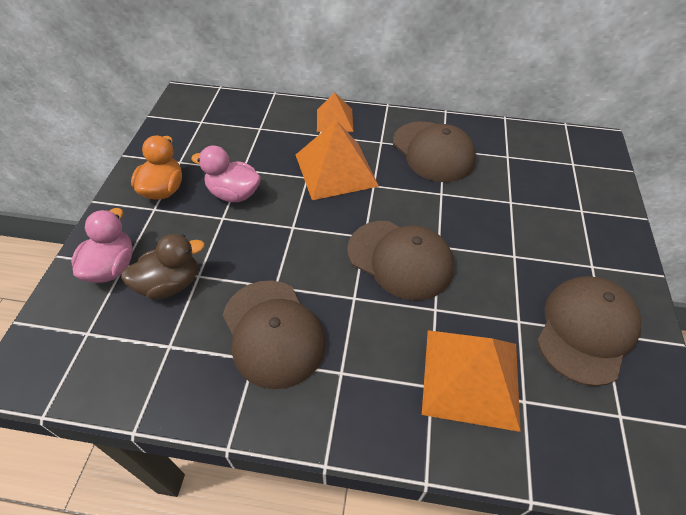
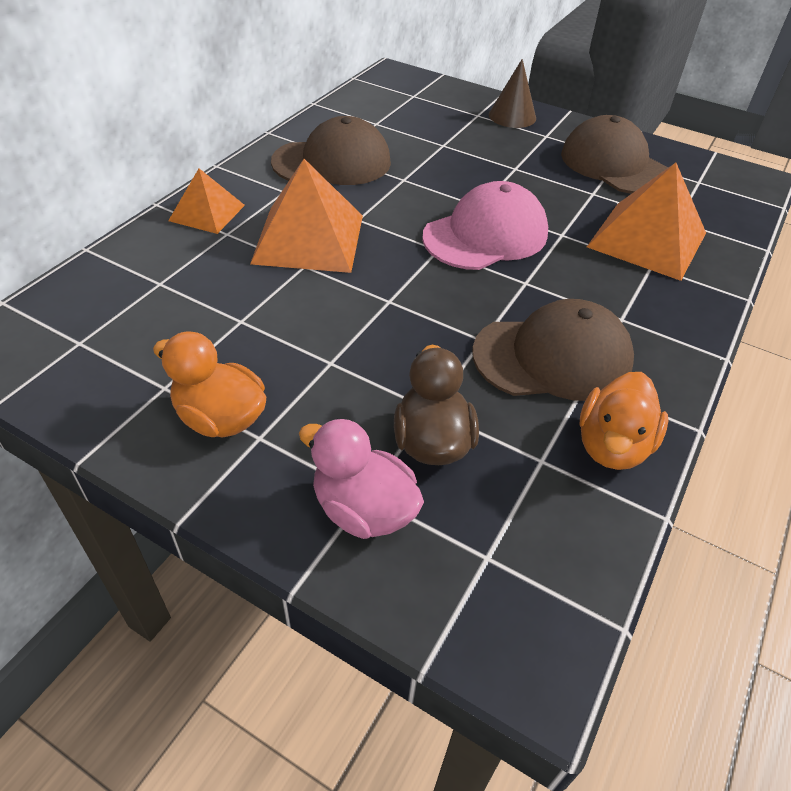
camera: 70 degrees left, 5 degrees down
pink duck [191,145,261,202] -> none
brown cap [347,221,454,300] -> pink cap [422,181,548,270]
none -> brown cone [489,59,536,128]
none -> orange duck [580,372,668,470]

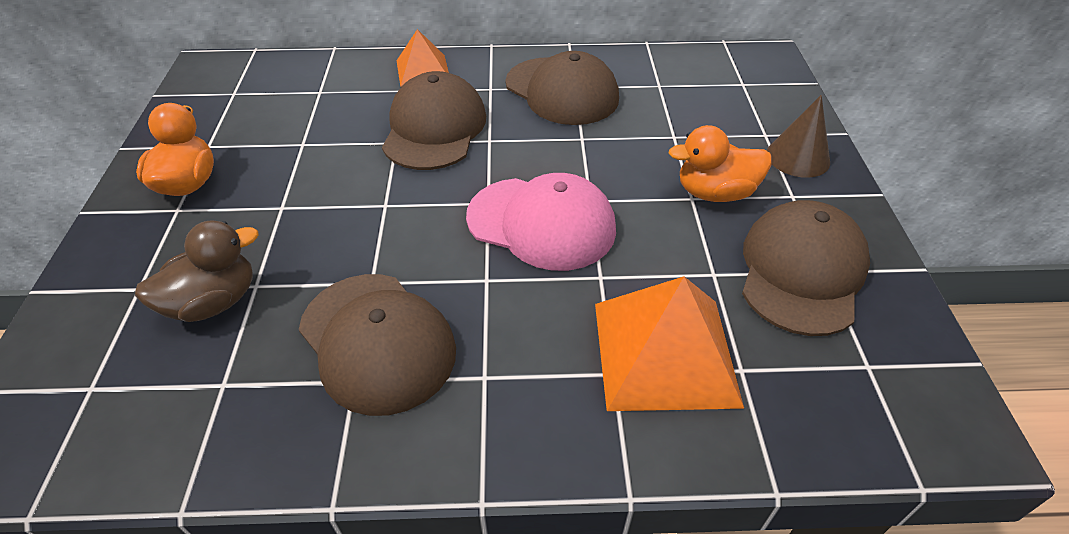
camera: 60 degrees right, 0 degrees up
orange pyramid [250,159,363,273] -> brown cap [382,71,486,170]
pink duck [299,418,424,539] -> none
orange duck [580,372,668,470] -> orange duck moved to [669,125,772,202]

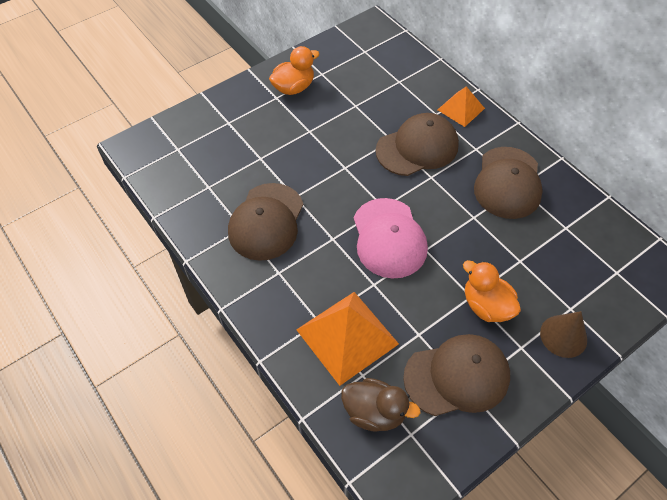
camera: 55 degrees right, 10 degrees up
brown duck [135,221,258,322] -> brown duck moved to [341,378,420,432]

